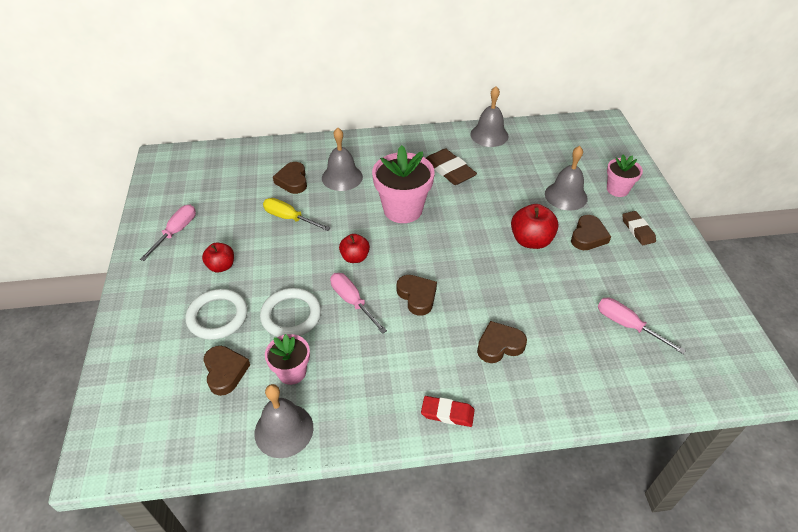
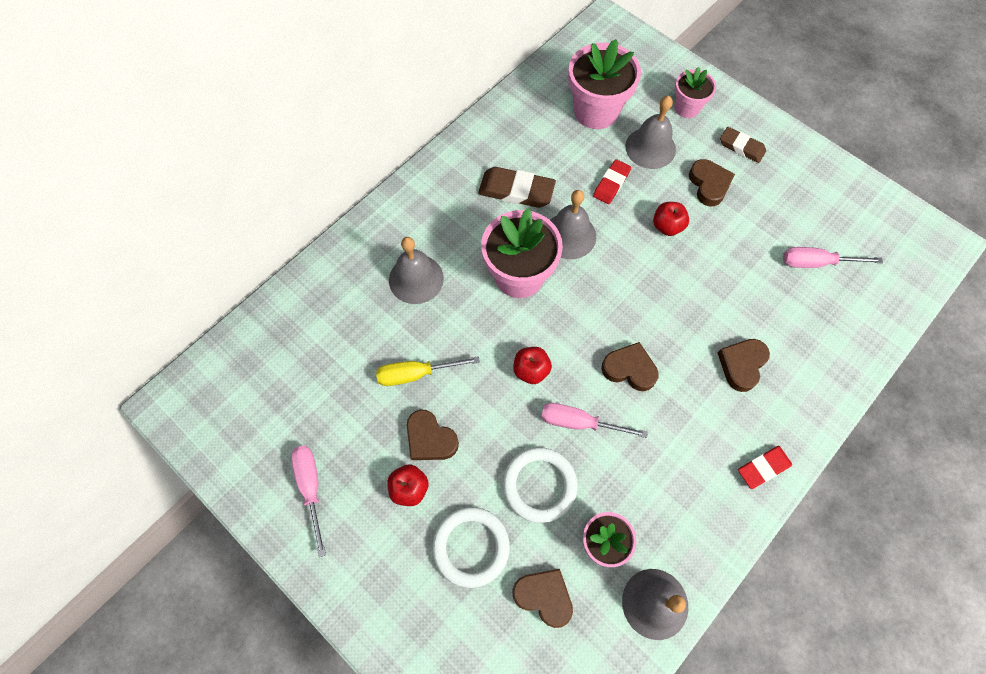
camera: 40 degrees left, 20 degrees up
brown heart [273,162,307,194] -> brown heart moved to [407,409,459,460]
grey bell [470,86,509,147] -> grey bell moved to [550,190,596,259]
red apple [511,204,559,249] -> red apple [653,202,689,236], size x0.65
none -> pink flower pot [568,39,641,129]
none -> red eraser [593,159,631,204]

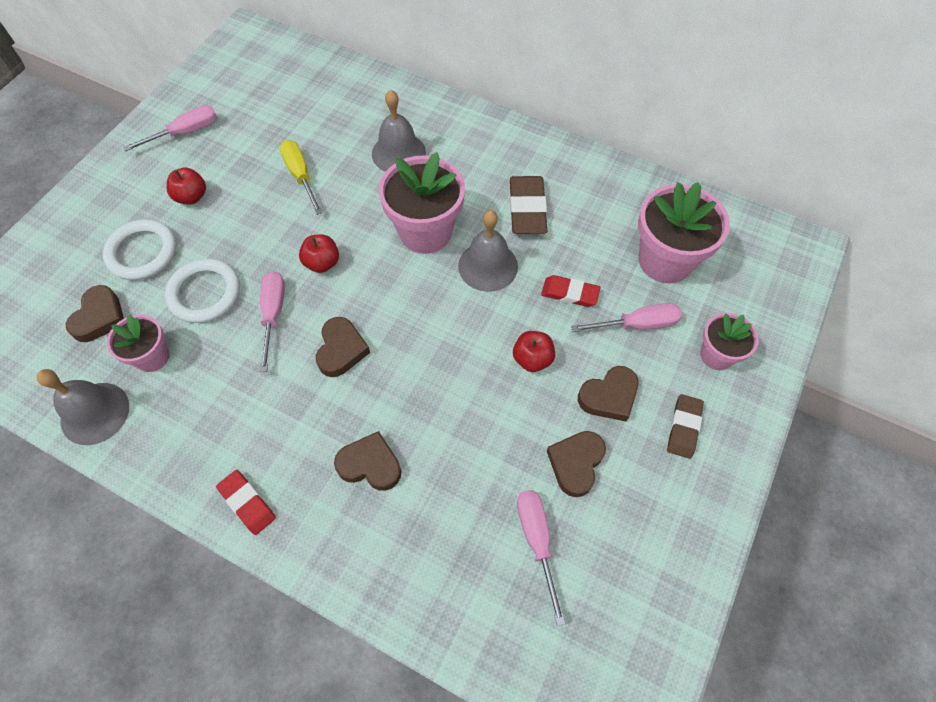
camera: 75 degrees right, 5 degrees down
brown heart [407,409,459,460] -> brown heart moved to [547,431,606,497]
grey bell [625,96,676,169] -> pink screwdriver [571,303,682,332]

